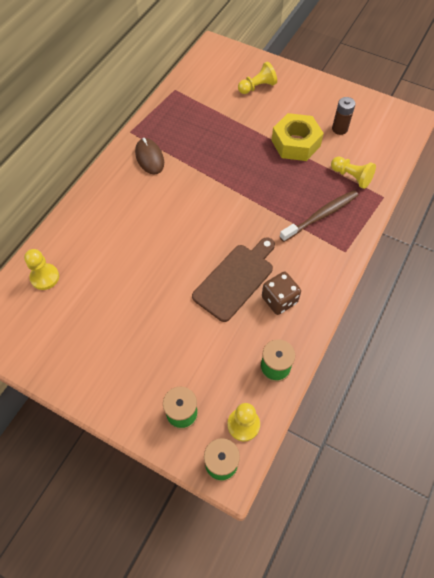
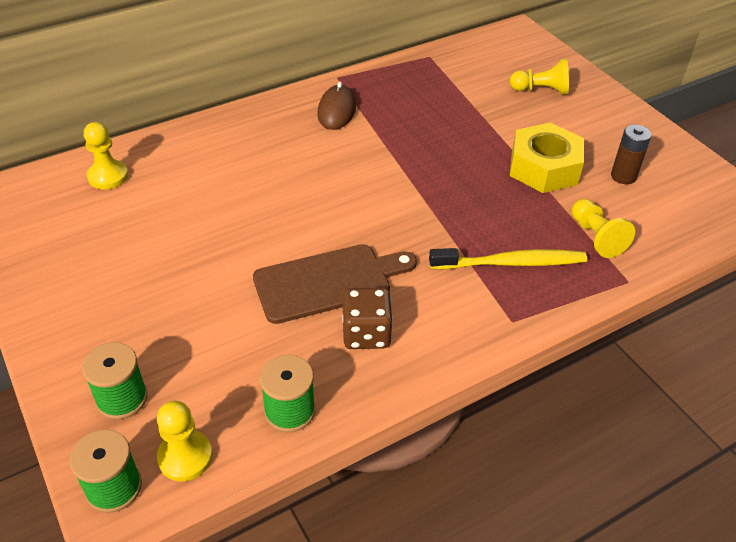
camera: 30 degrees right, 15 degrees down
brown toothbrush [279,190,358,242] -> yellow toothbrush [429,248,587,270]

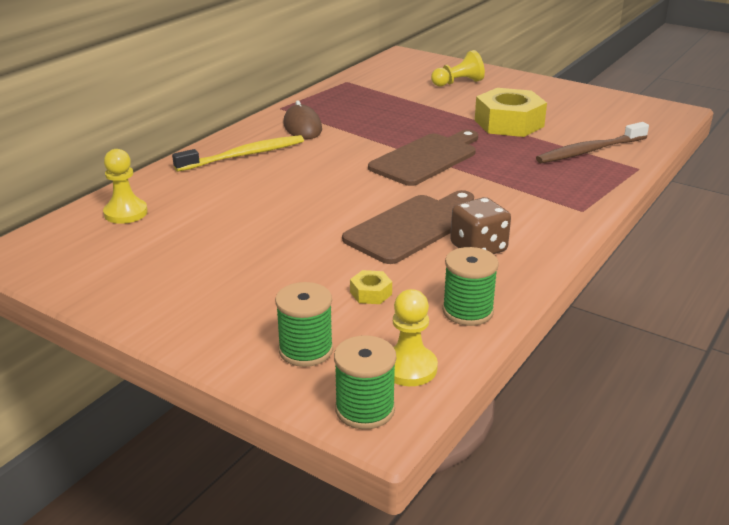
camera: 25 degrees left, 15 degrees down
yellow toothbrush [429,248,587,270] -> yellow toothbrush moved to [172,135,304,172]
yellow pawn [572,199,635,258] -> brown toothbrush [536,122,649,163]
brown battery [611,125,651,184] -> none
none -> yellow nut [350,270,392,304]
none -> brown cutting board [368,130,478,186]

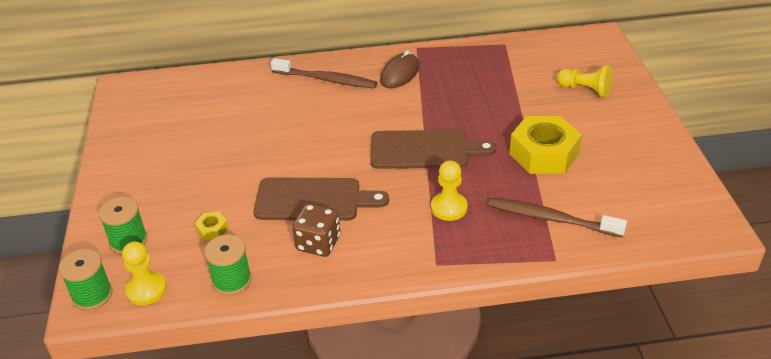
camera: 50 degrees right, 10 degrees up
yellow pawn [103,149,148,224] -> yellow pawn moved to [431,160,468,221]
yellow toothbrush [172,135,304,172] -> brown toothbrush [271,58,377,88]

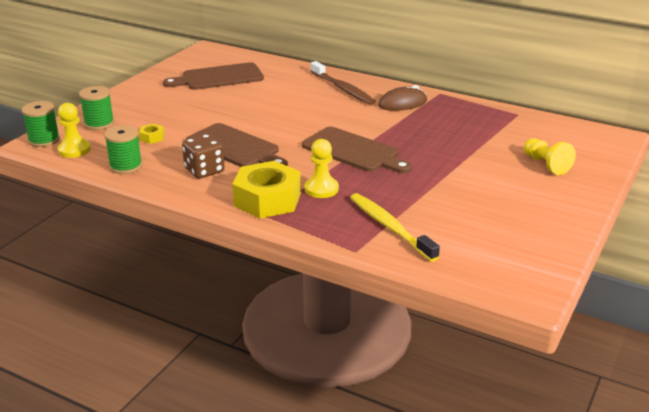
camera: 35 degrees right, 10 degrees down
brown toothbrush [488,198,627,237] -> yellow toothbrush [350,193,440,262]
yellow nut [509,116,582,174] -> yellow nut moved to [232,161,301,218]
none -> brown cutting board [163,62,264,90]

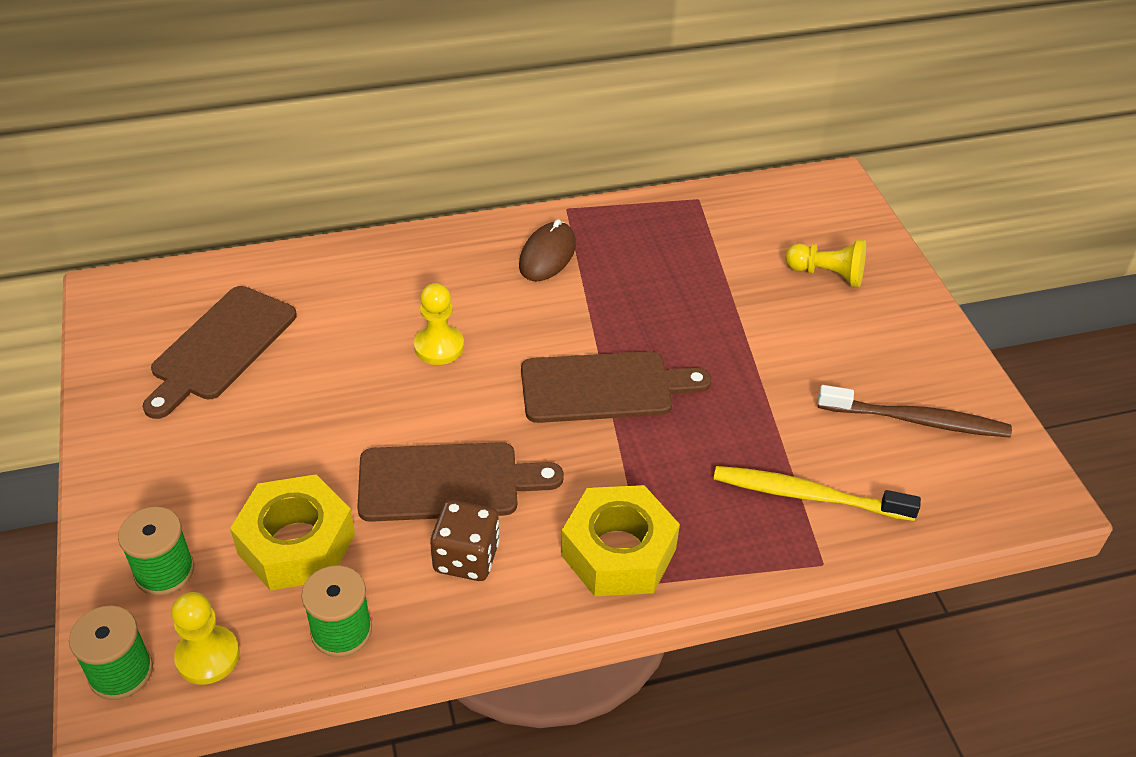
camera: 45 degrees left, 15 degrees up
yellow nut [139,124,165,144] -> yellow nut [230,474,355,591], size x2.37
yellow pawn [305,139,339,198] -> yellow pawn moved to [414,283,464,365]
brown toothbrush [310,61,376,105] -> brown toothbrush moved to [818,385,1012,438]

